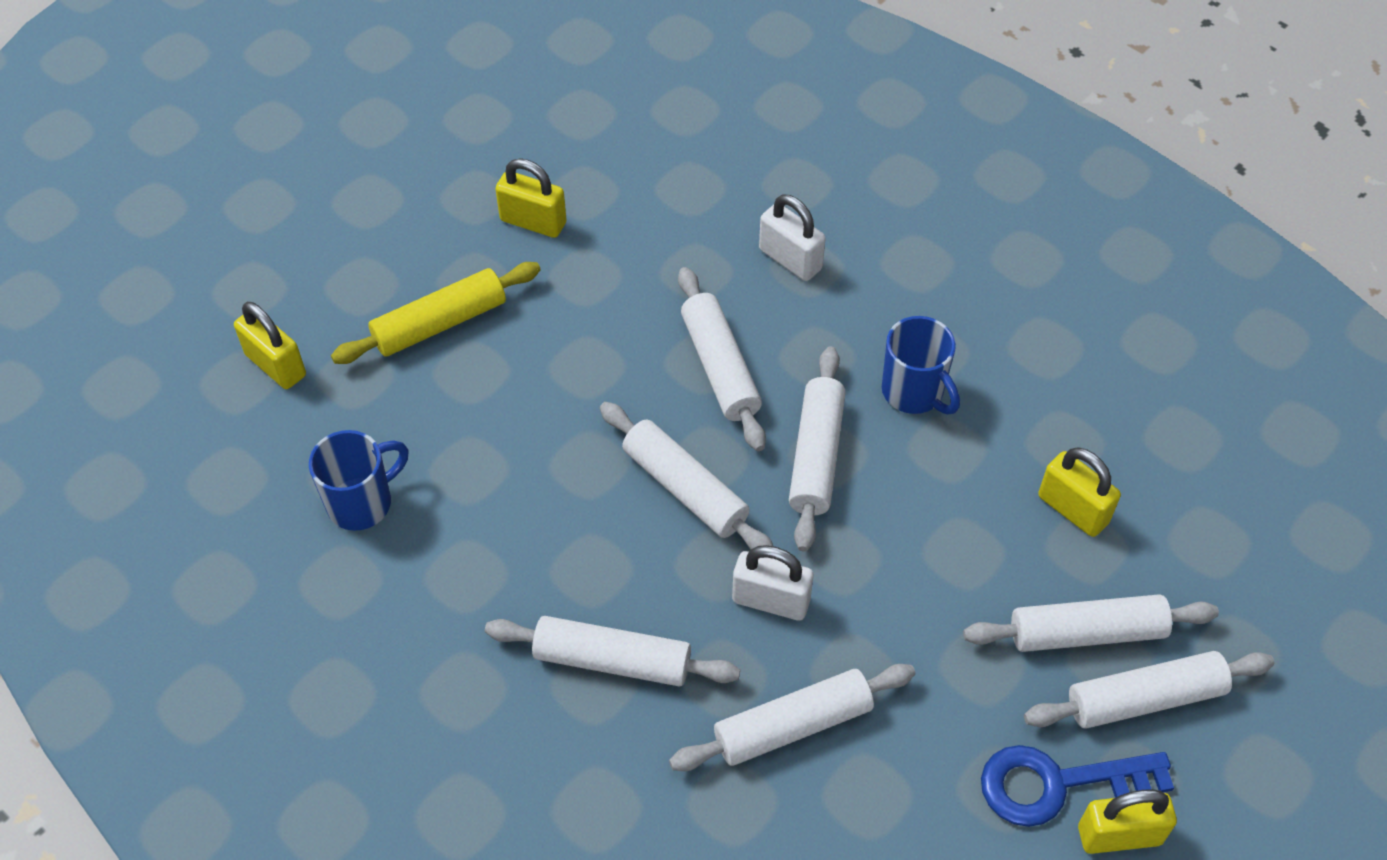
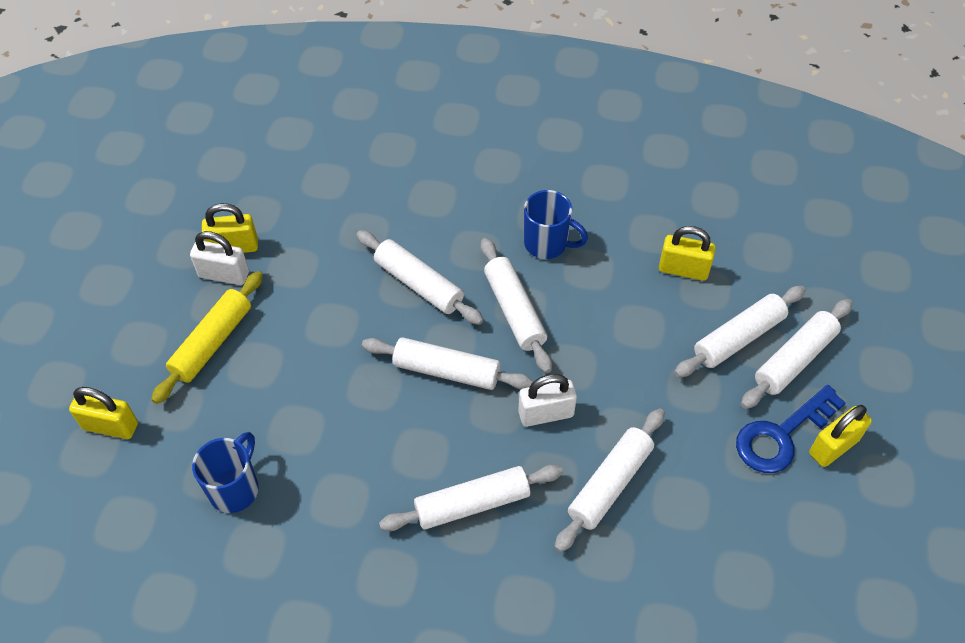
camera: 30 degrees left, 0 degrees up
white padlock [759,194,826,281] -> white padlock moved to [190,231,249,285]

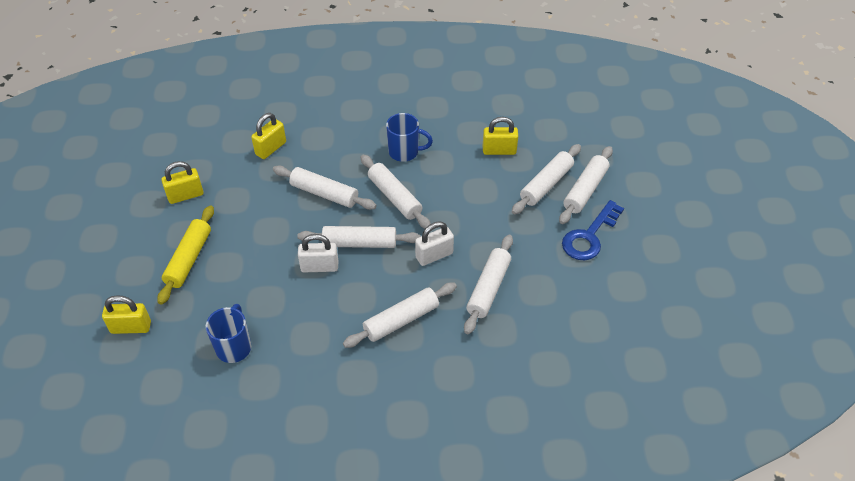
camera: 15 degrees left, 5 degrees down
white padlock [190,231,249,285] -> white padlock moved to [298,234,338,273]
yellow padlock [809,405,872,467] -> yellow padlock moved to [251,113,286,159]

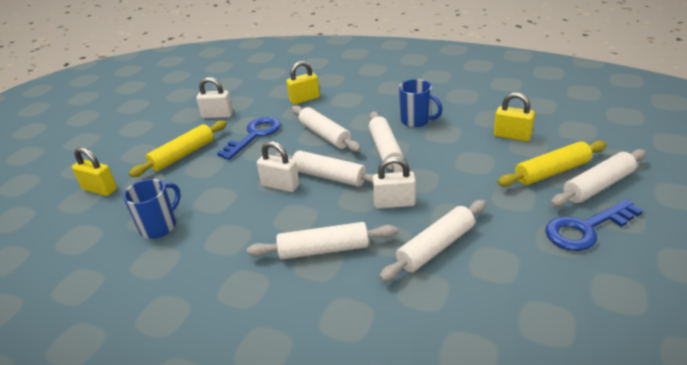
camera: 30 degrees right, 15 degrees down
yellow padlock [161,161,204,204] -> white padlock [196,77,233,118]
white rolling pin [512,144,581,214] -> yellow rolling pin [497,141,607,187]
none -> blue key [217,117,281,160]

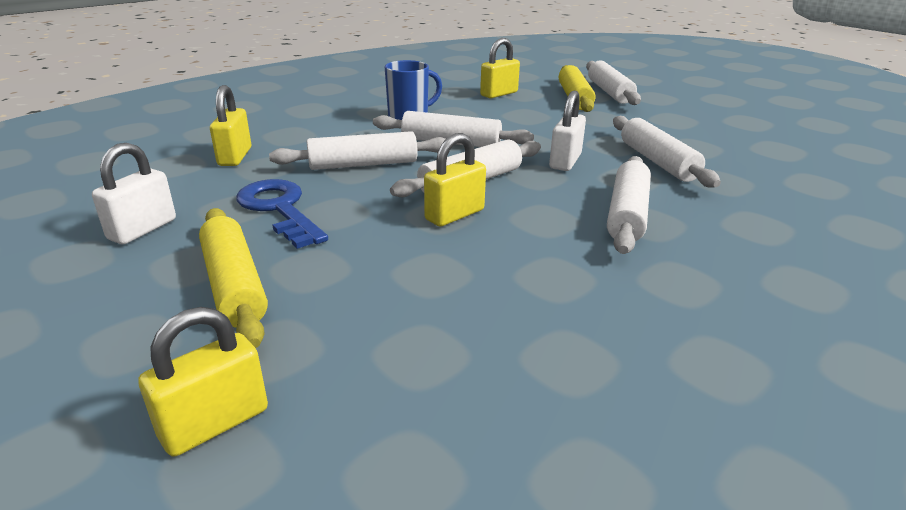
camera: 70 degrees left, 5 degrees down
blue mug [123,179,181,239] -> none
white padlock [257,141,299,192] -> yellow padlock [424,133,486,227]
blue key [545,199,643,251] -> none

